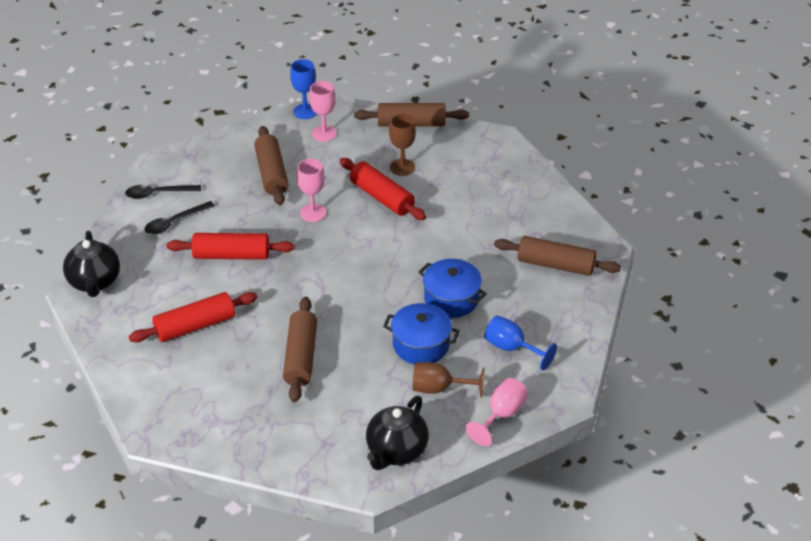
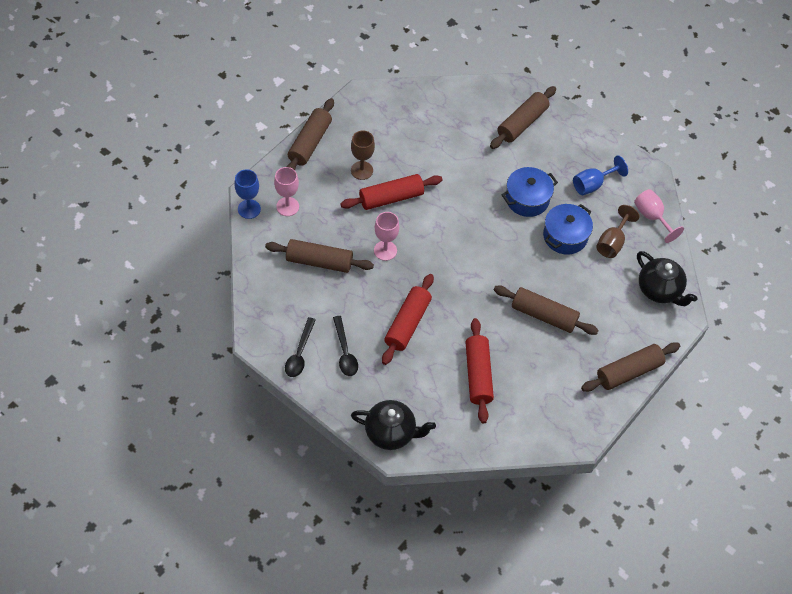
camera: 70 degrees left, 15 degrees up
none -> brown rolling pin [581,342,680,392]

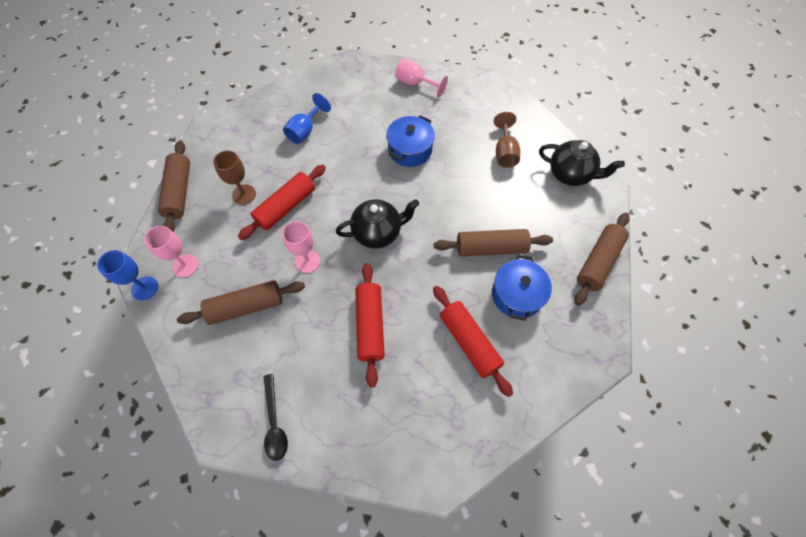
camera: 25 degrees left, 5 degrees up
black spoon [333,316,358,376] -> none
black teapot [351,400,436,450] -> black teapot moved to [336,199,419,248]
brown rolling pin [490,86,556,149] -> none
blue pot [543,204,593,255] -> blue pot moved to [492,255,552,321]
blue goblet [573,155,628,195] -> blue goblet moved to [283,93,331,144]
pink goblet [634,189,684,243] -> pink goblet moved to [395,59,448,98]

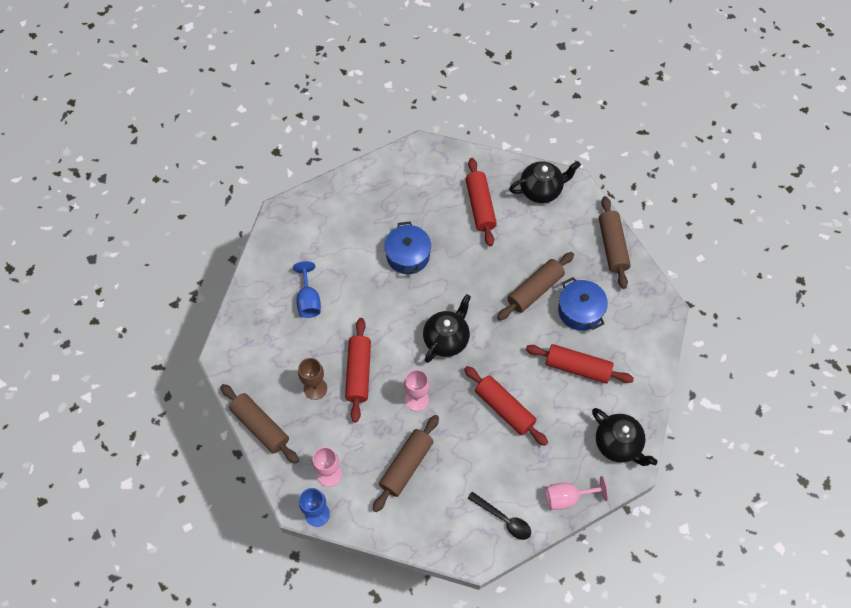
camera: 40 degrees left, 0 degrees up
pink goblet [395,59,448,98] -> pink goblet moved to [545,476,608,510]
brown goblet [494,112,520,168] -> red rolling pin [466,158,497,246]
none -> black teapot [592,408,658,466]

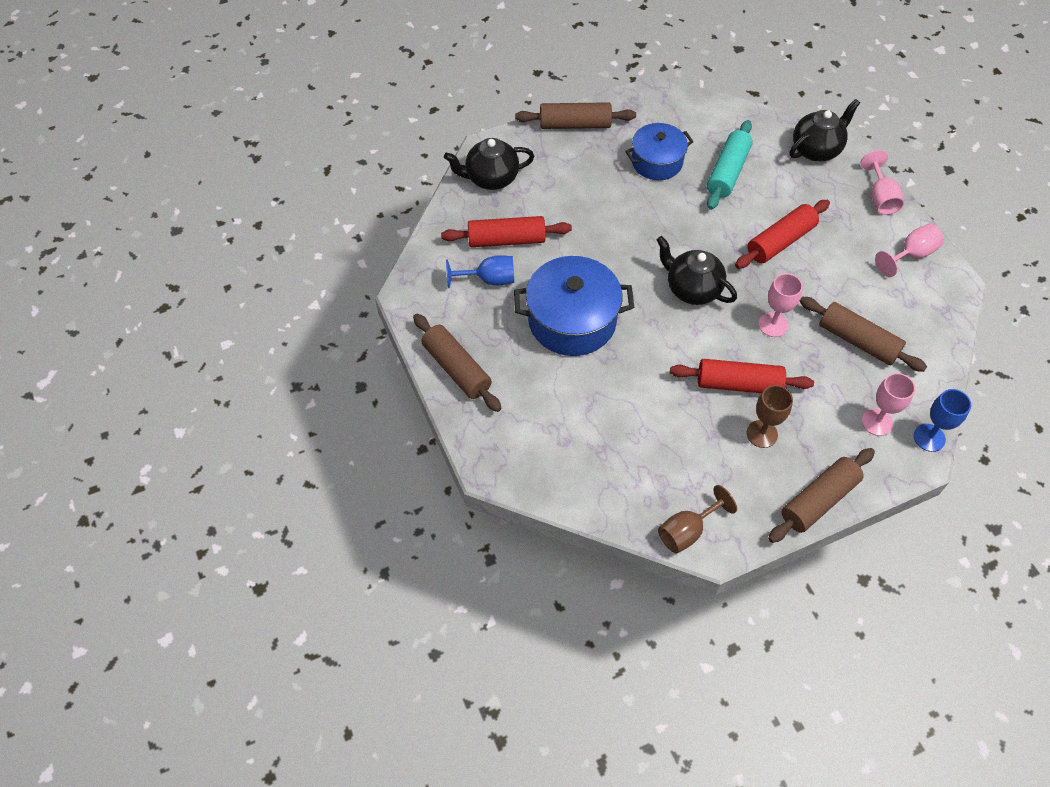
camera: 85 degrees left, 5 degrees down
blue goblet [293,261,321,318] -> blue goblet moved to [446,255,514,288]
blue pot [384,221,431,274] -> blue pot [514,256,634,356], size x1.55
black spoon [468,492,531,540] -> pink goblet [875,224,944,277]
brown rolling pin [497,252,574,320] -> brown rolling pin moved to [413,314,501,412]
black teapot [509,161,581,203] -> black teapot turned 90 degrees counterclockwise [444,138,534,190]
red rolling pin [526,344,634,383] -> turquoise rolling pin [707,120,753,210]
none -> brown goblet [658,485,737,554]

